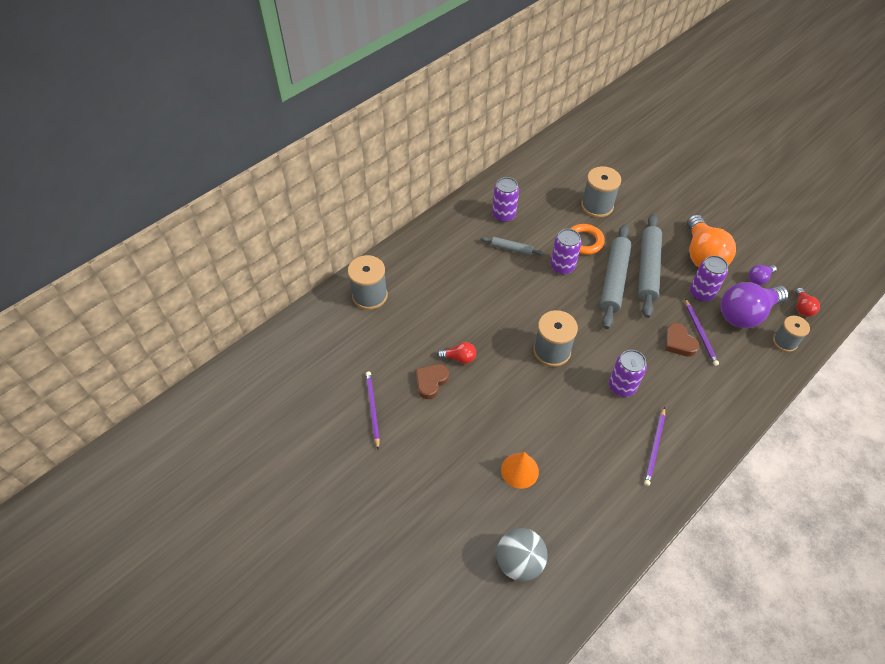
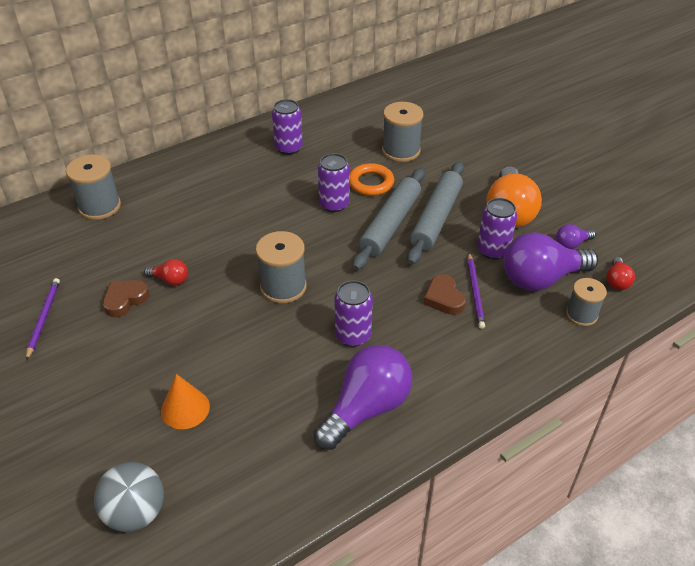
camera: 10 degrees right, 10 degrees down
grey rolling pin [481,237,544,256] -> none
purple pencil [644,407,665,486] -> purple light bulb [314,345,412,450]

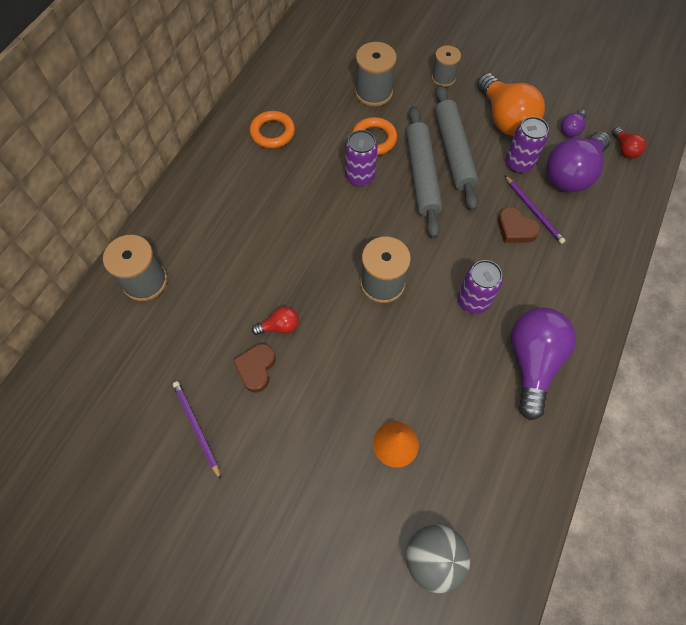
camera: 30 degrees left, 20 degrees up
purple can [272,99,303,155] -> orange ring [250,111,295,148]
grey spool [566,278,607,326] -> grey spool moved to [431,45,461,87]

